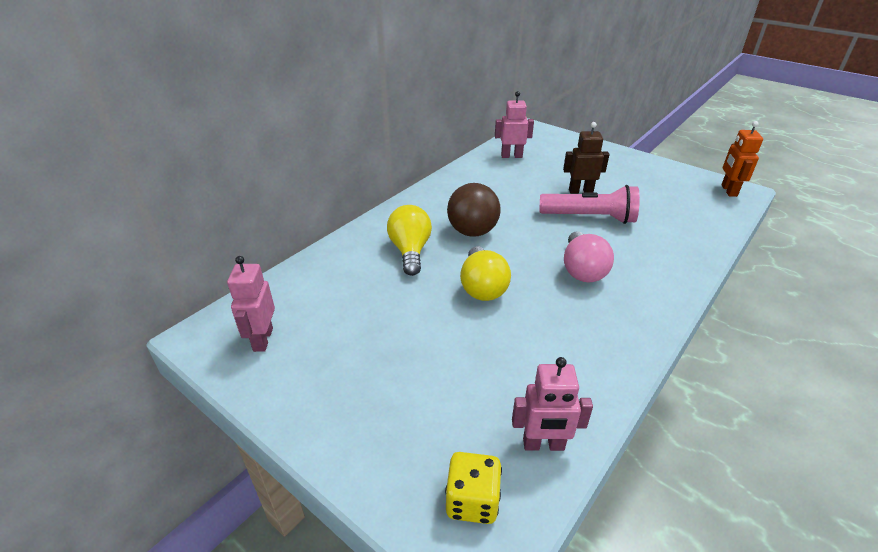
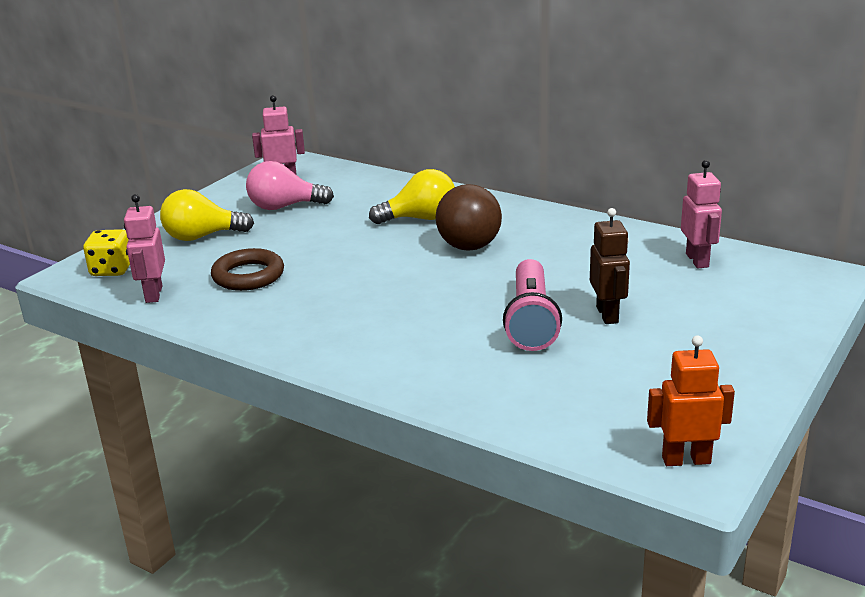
camera: 85 degrees right, 10 degrees down
yellow light bulb [460,246,511,301] -> yellow light bulb moved to [160,189,254,241]
pink light bulb [564,231,614,282] -> pink light bulb moved to [246,161,334,210]
none -> brown ring [211,248,284,291]

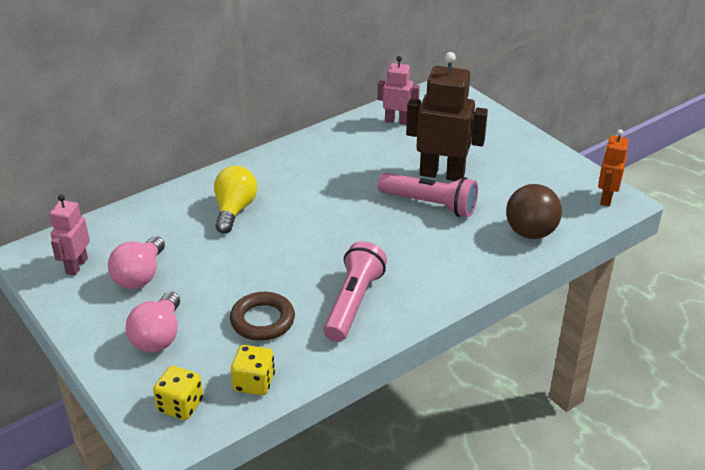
camera: 70 degrees left, 10 degrees up
pink robot [124,194,165,303] -> yellow dice [231,345,275,395]
yellow light bulb [160,189,254,241] -> pink light bulb [125,292,180,353]
brown ball [436,184,502,251] -> brown ball moved to [506,184,562,239]
brown robot [590,208,630,324] -> brown robot [406,52,488,181], size x1.74
none -> pink flashlight [323,241,387,342]

